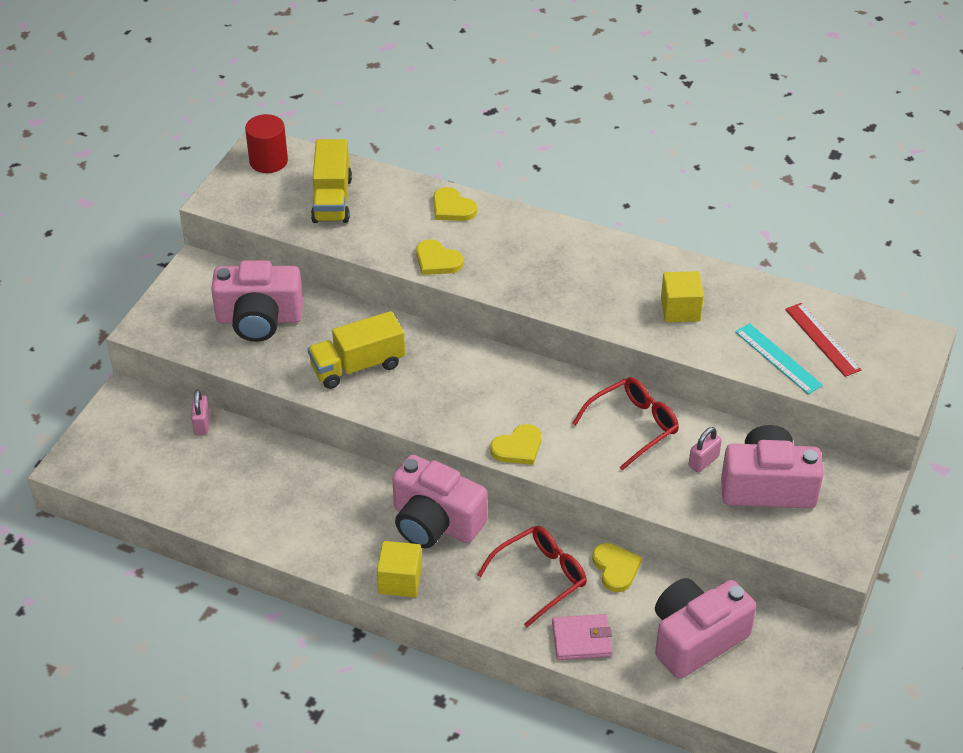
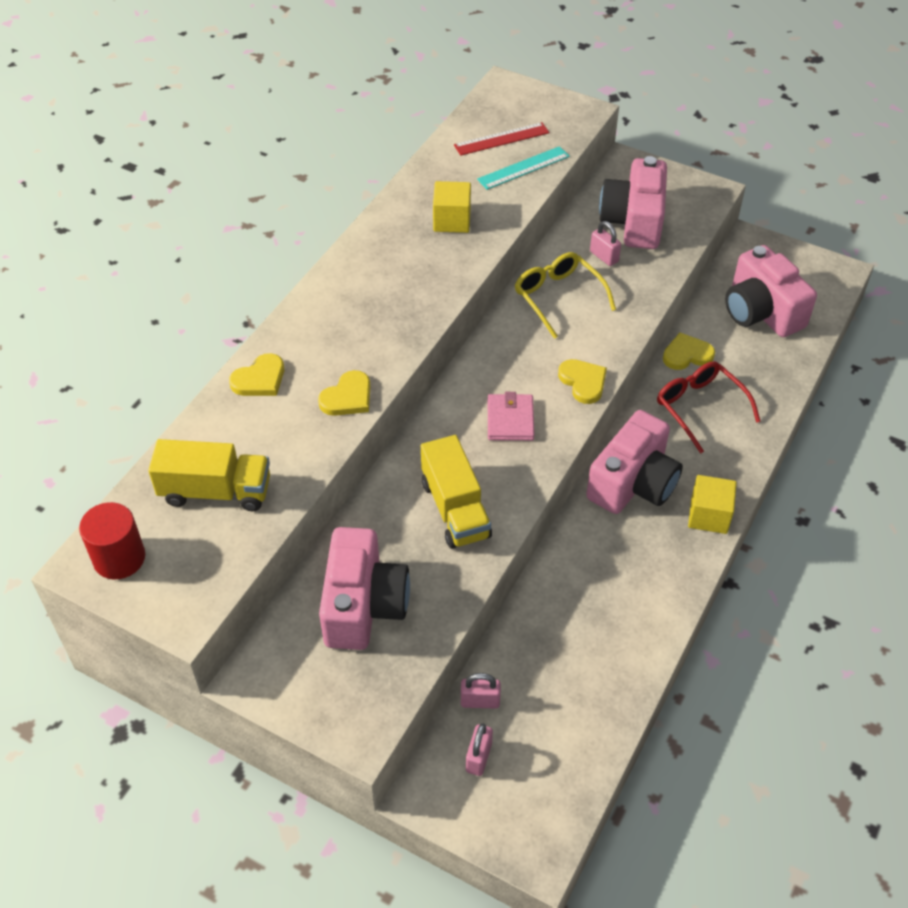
camera: 85 degrees left, 5 degrees up
pink wallet [552,614,612,660] -> pink wallet moved to [488,392,535,441]
red glasses [572,377,679,471] -> yellow glasses [515,252,616,339]
none -> pink padlock [466,723,493,776]

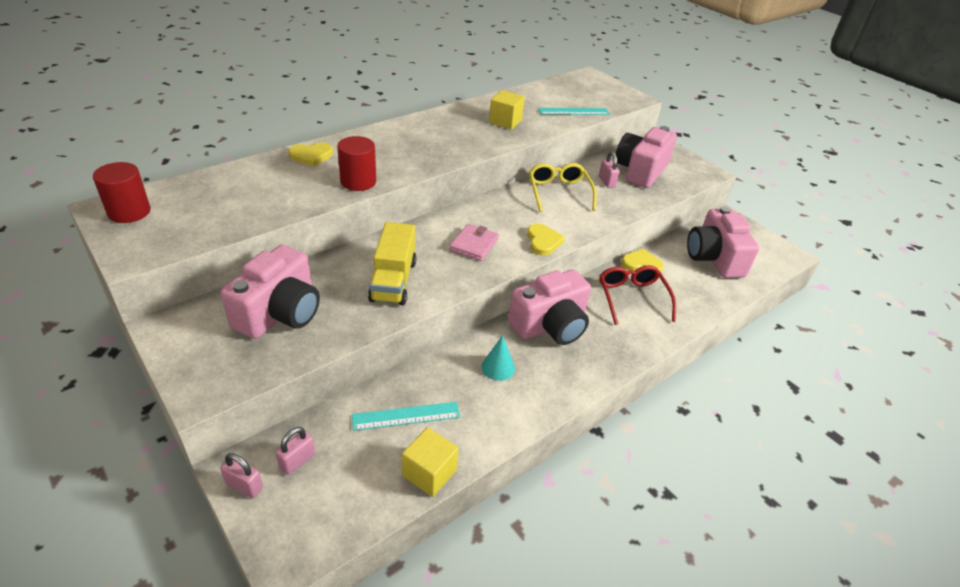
camera: 20 degrees right, 10 degrees down
yellow truck [148,439,270,511] -> none
yellow heart [318,370,371,416] -> red cylinder [337,136,376,191]
red ruler [454,122,549,156] -> none
pink padlock [461,673,501,709] -> pink padlock moved to [220,453,263,498]
yellow cube [688,475,737,534] -> yellow cube moved to [402,427,459,497]
none -> turquoise ruler [352,402,460,431]
none -> turquoise cone [482,335,515,381]

